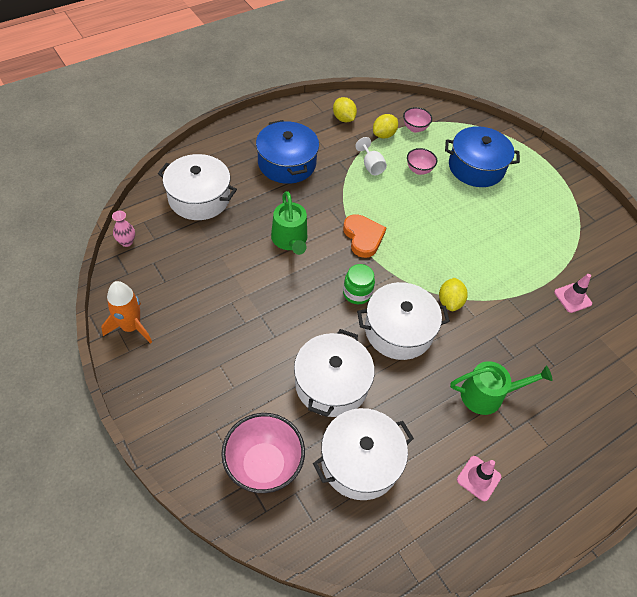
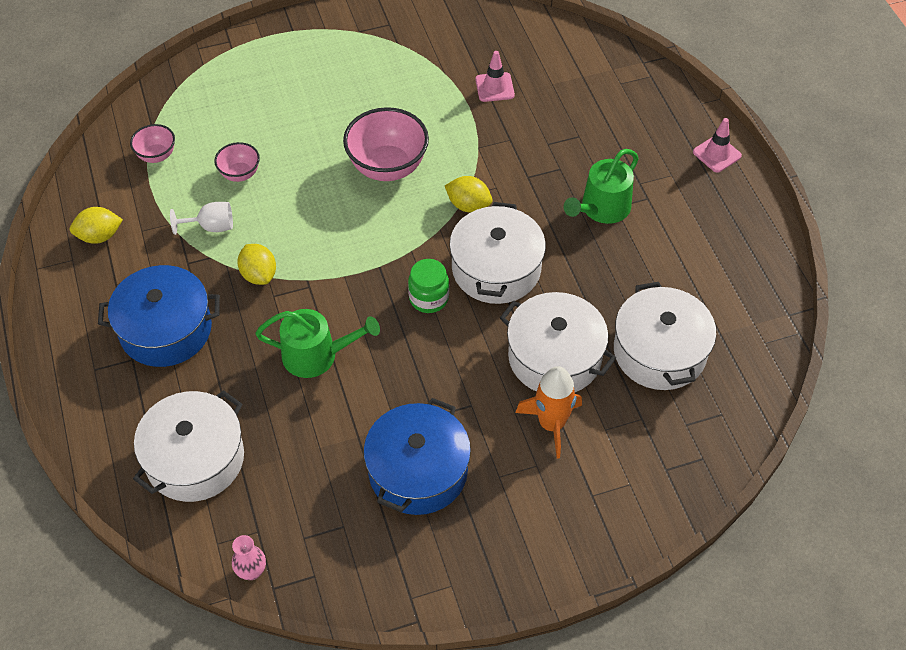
camera: 70 degrees left, 0 degrees up
orange rocket [101,281,152,344] -> orange rocket moved to [515,366,582,459]
pink bowl [221,413,305,493] -> pink bowl moved to [343,107,429,181]
orange heart [343,214,387,258] -> none
yellow lemon [373,114,398,139] -> yellow lemon moved to [237,244,276,285]
blue pot [445,126,520,187] -> blue pot moved to [363,398,471,515]
green watering can [450,361,553,415] -> green watering can turned 150 degrees counterclockwise [564,149,639,224]
pink traffic cone [457,456,501,501] -> pink traffic cone moved to [693,118,742,172]

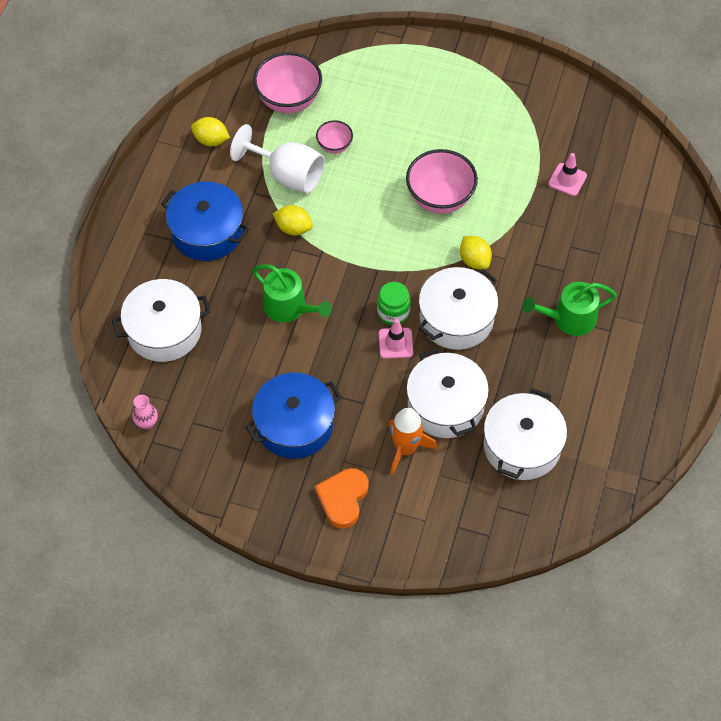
camera: 35 degrees right, 5 degrees up
pink bowl [130,124,175,163] -> pink bowl [253,52,322,113], size x1.88
white goblet [170,202,233,235] -> white goblet [230,124,325,193], size x1.85
yellow lemon [237,244,276,285] -> yellow lemon turned 75 degrees counterclockwise [273,205,313,235]
pink traffic cone [693,118,742,172] -> pink traffic cone moved to [379,319,413,359]
none -> orange heart [315,468,369,529]

